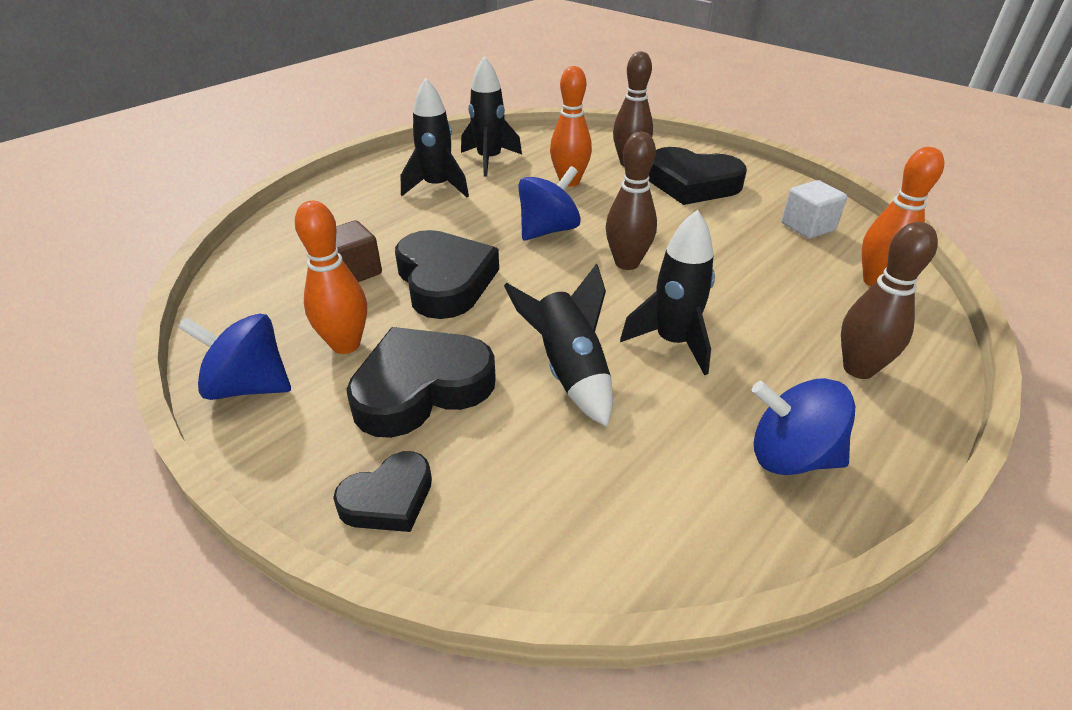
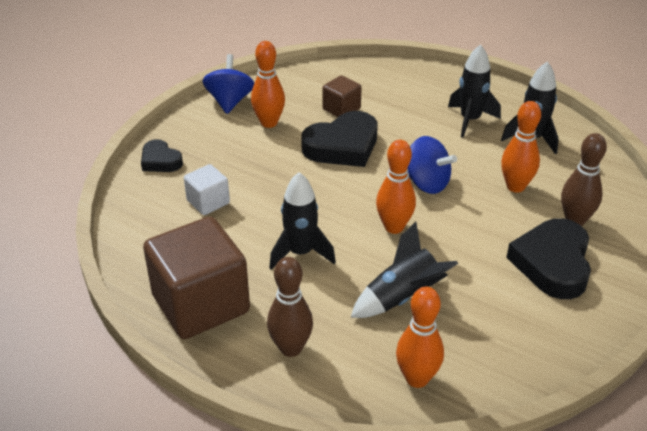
camera: 80 degrees right, 0 degrees up
black heart [346,327,496,438] -> none
black rocket [504,263,613,427] -> black rocket moved to [351,222,458,318]
brown bowling pin [606,132,657,270] -> orange bowling pin [376,140,416,234]
blue spinning top [752,378,855,475] -> brown cube [143,217,250,339]
white cube [781,180,847,239] -> white cube moved to [184,164,230,215]

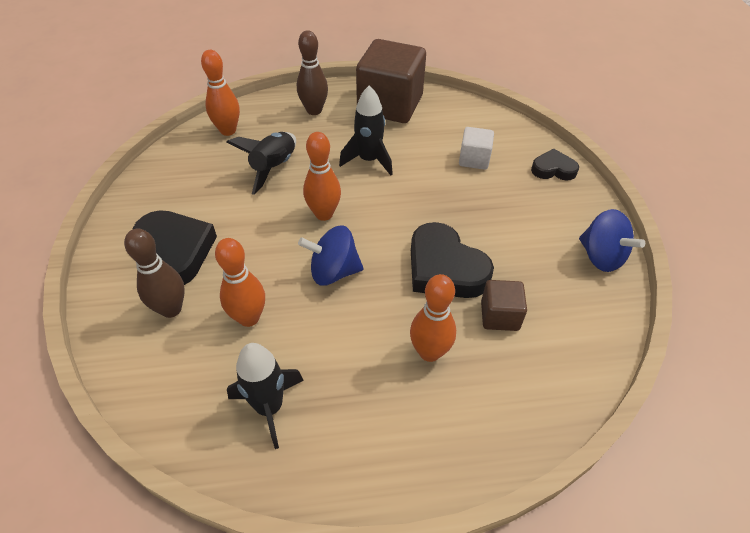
camera: 140 degrees right, 10 degrees up
orange bowling pin [251,41,285,128] -> orange bowling pin moved to [410,274,456,362]
black heart [301,111,378,167] -> black heart turned 60 degrees counterclockwise [411,222,494,298]
black rocket [448,44,501,138] -> none

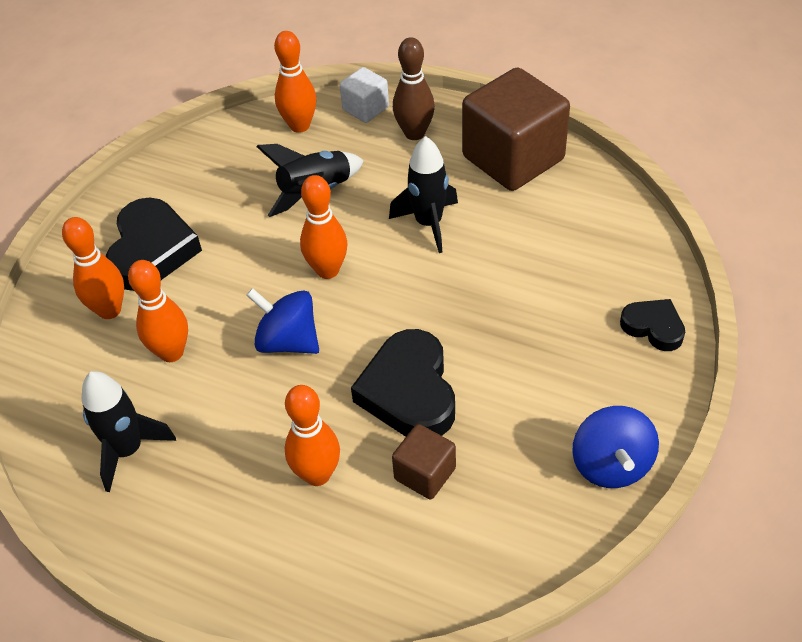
camera: 35 degrees right, 0 degrees up
brown bowling pin [124,229,185,318] -> orange bowling pin [62,217,124,319]
white cube [459,127,494,170] -> white cube moved to [340,67,389,123]

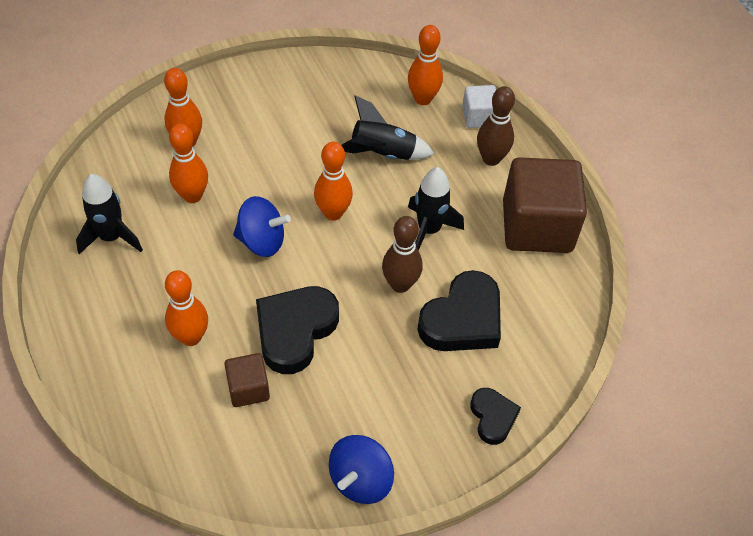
camera: 35 degrees right, 5 degrees up
black heart [106,198,202,291] -> black heart moved to [417,270,501,351]
blue spinning top [246,288,319,354] -> blue spinning top turned 120 degrees clockwise [233,196,291,257]
none -> brown bowling pin [382,216,423,293]

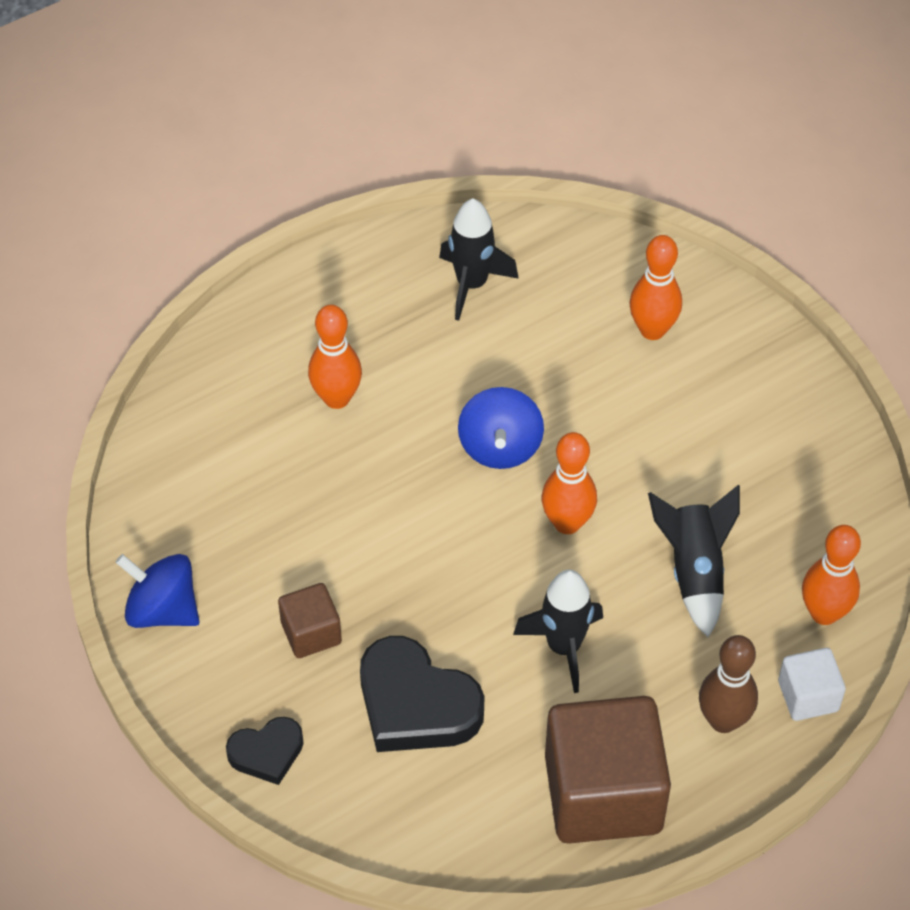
camera: 85 degrees right, 0 degrees up
orange bowling pin [169,123,208,203] -> none
brown cube [224,353,270,407] -> brown cube moved to [278,583,342,658]
black heart [256,286,339,374] -> none
brown bowling pin [382,216,423,293] -> none

